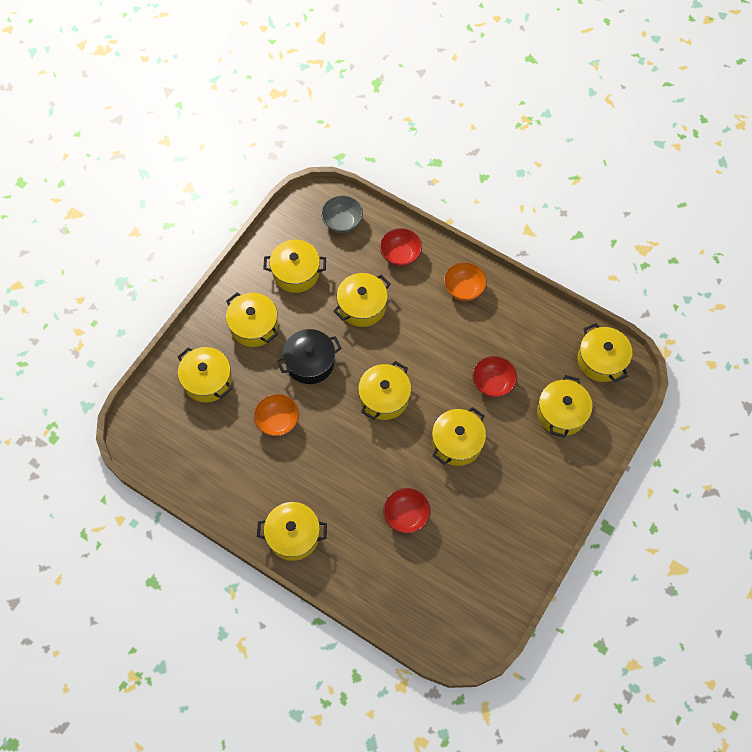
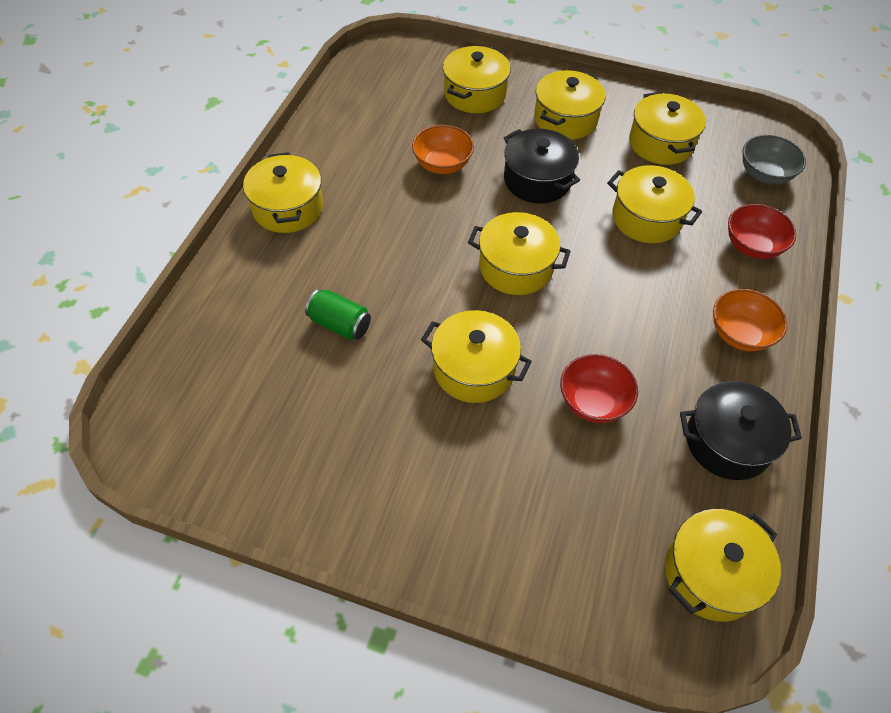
camera: 75 degrees right, 10 degrees down
red bowl [383,488,431,534] -> green can [305,289,371,341]
yellow pot [537,375,593,438] -> none
none -> black pot [680,381,802,480]

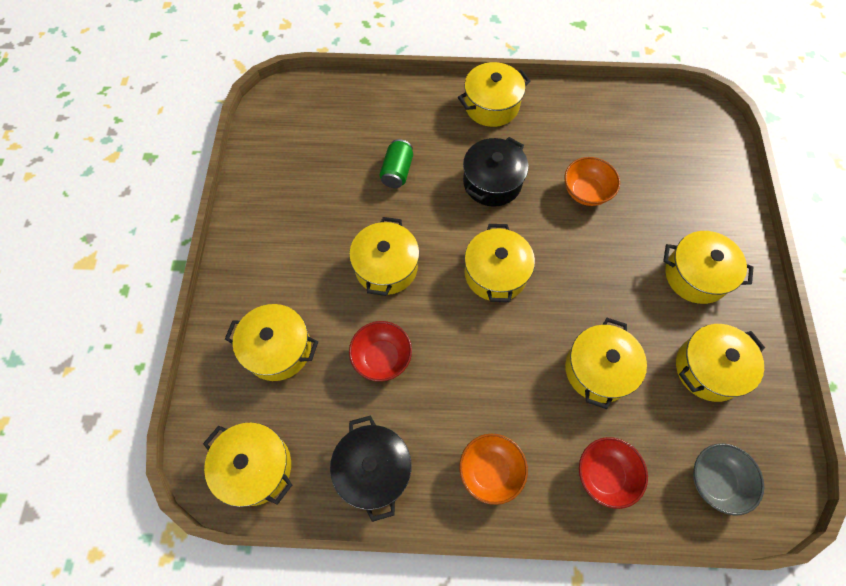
camera: 75 degrees right, 10 degrees up
yellow pot [443,46,511,113] -> yellow pot moved to [225,304,318,381]
black pot [504,129,580,203] -> black pot moved to [463,137,529,207]

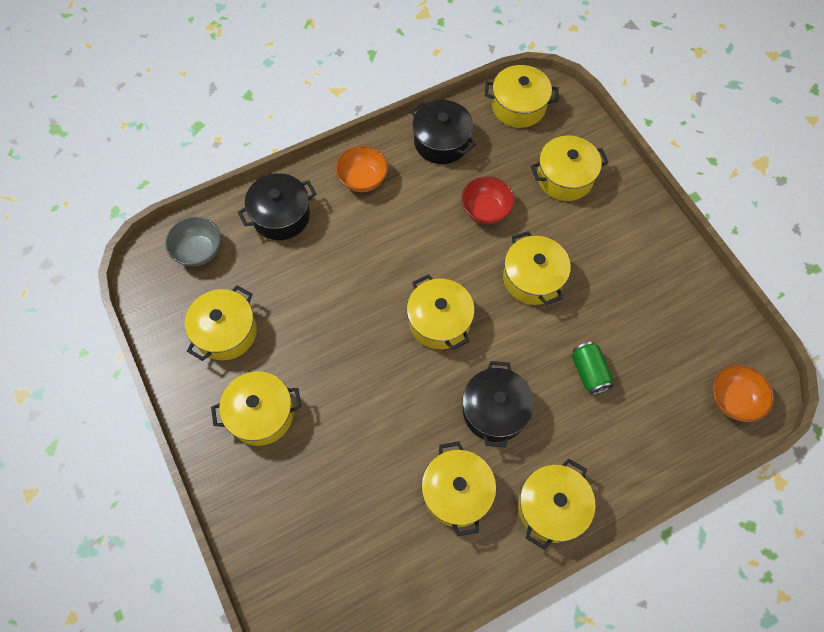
camera: 150 degrees right, 0 degrees up
orange bowl [564,157,620,206] -> orange bowl moved to [713,365,774,422]
yellow pot [565,318,647,409] -> yellow pot moved to [421,441,496,536]
red bowl [579,437,648,509] -> black pot [238,173,317,240]

